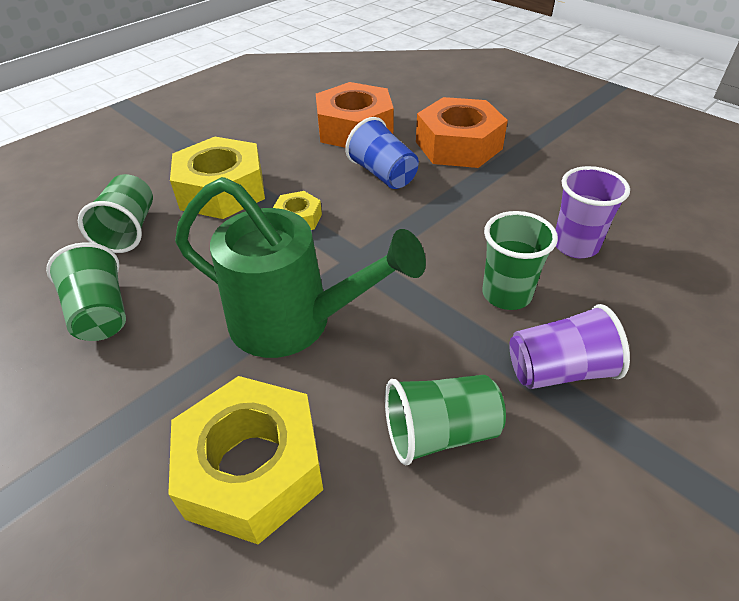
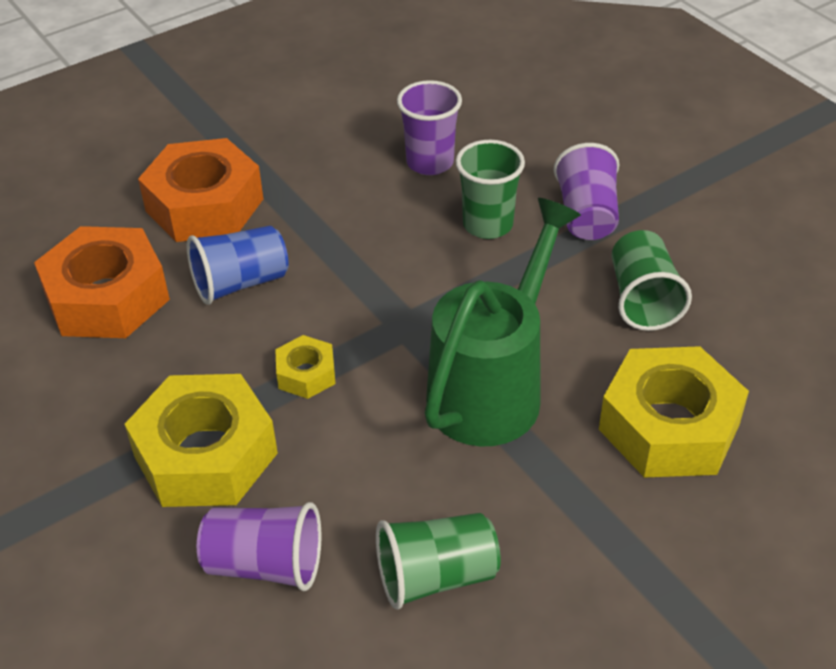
camera: 80 degrees left, 0 degrees up
green cup [78,174,153,253] -> purple cup [197,502,321,591]

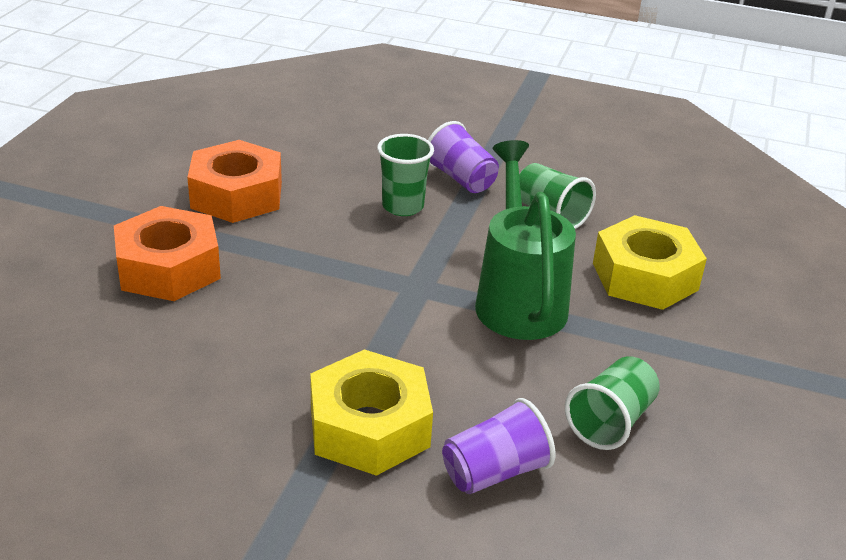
camera: 40 degrees left, 10 degrees down
orange nut [34,226,170,338] -> orange nut moved to [187,140,282,223]
blue cup [187,226,289,305] -> none
yellow nut [275,335,336,399] -> none
purple cup [397,80,462,175] -> none

